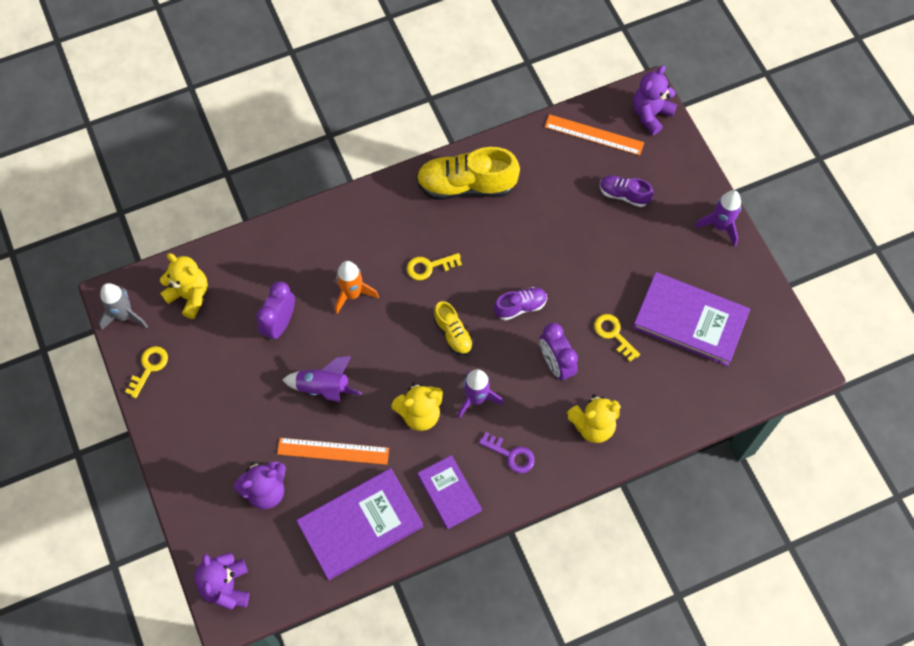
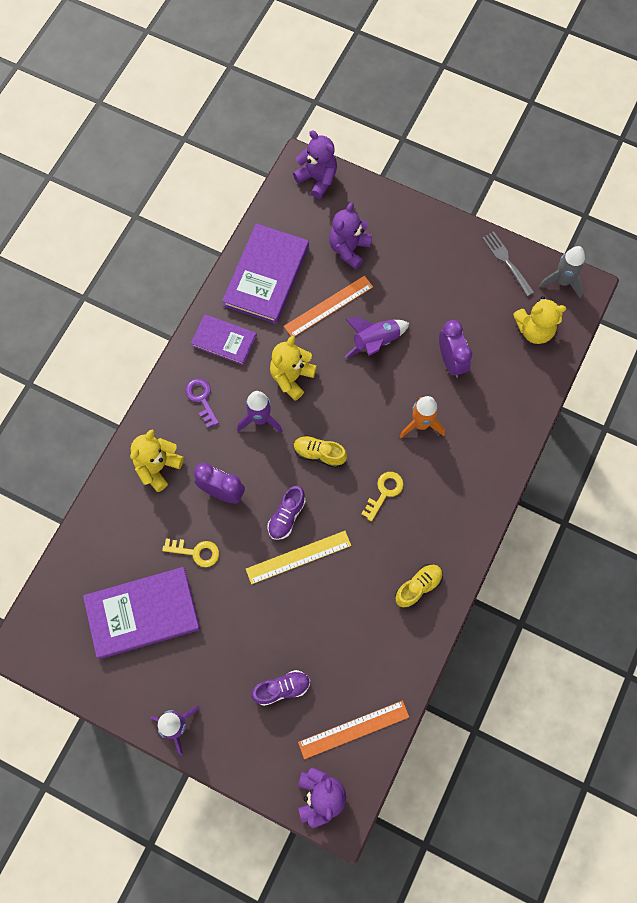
camera: 140 degrees right, 5 degrees up
yellow key [125,346,168,398] -> grey fork [482,231,535,296]
yellow shoe [416,147,520,200] -> yellow shoe [395,564,443,608], size x0.54
purple key [479,432,535,473] -> purple key turned 75 degrees clockwise [185,378,219,428]
none -> yellow ruler [246,531,351,584]

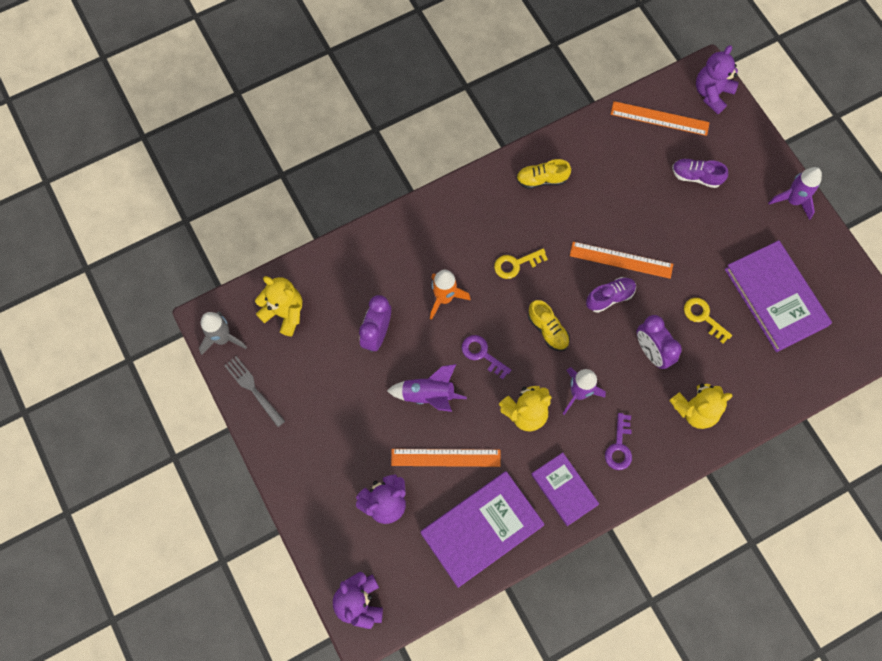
camera: 145 degrees left, 0 degrees up
purple book [83,567,200,659] -> purple book turned 45 degrees clockwise [725,240,832,352]
yellow ruler [246,531,351,584] -> orange ruler [570,242,673,279]
grey fork [482,231,535,296] -> grey fork turned 135 degrees clockwise [224,356,285,427]
none -> purple key [462,335,511,379]

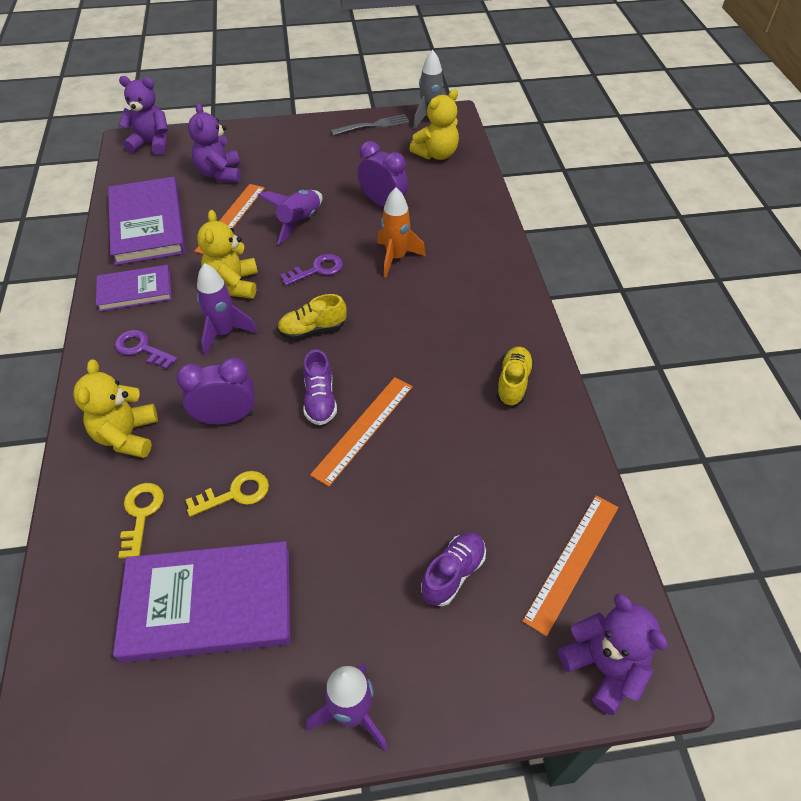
camera: 110 degrees right, 20 degrees down
yellow key [494,248,548,279] -> yellow key moved to [118,483,164,559]

